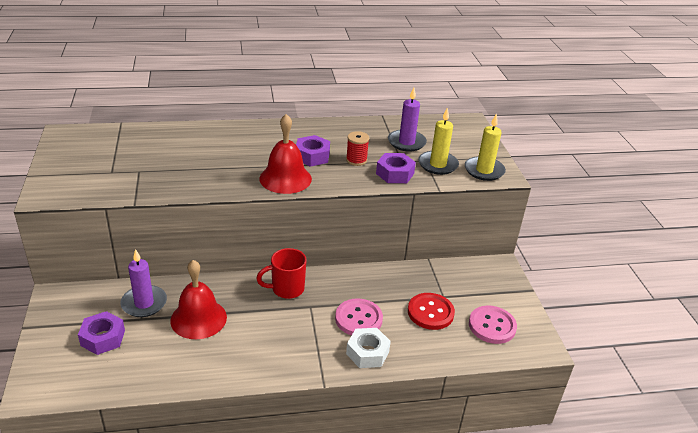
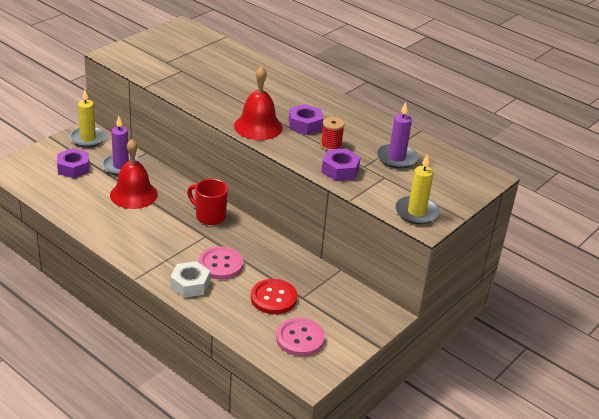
camera: 50 degrees right, 0 degrees up
yellow candle [418,107,459,175] -> yellow candle moved to [70,89,106,147]

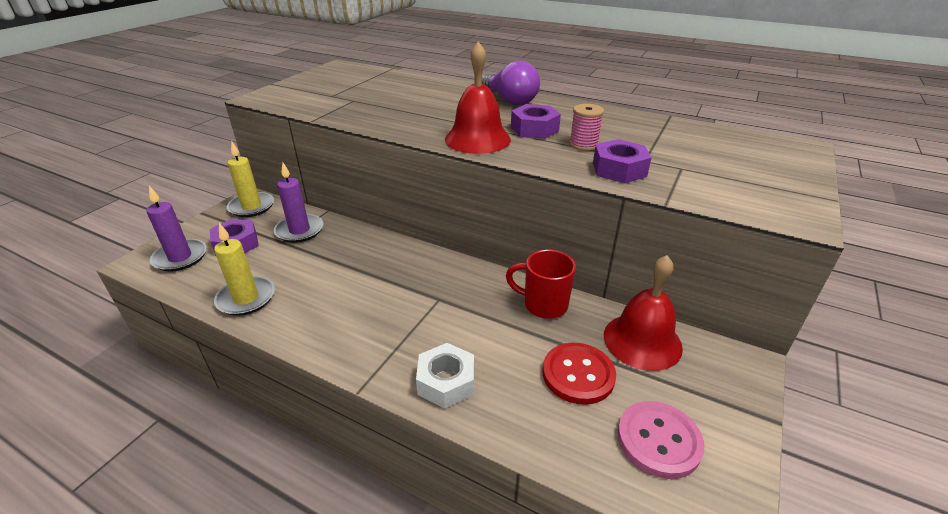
camera: 10 degrees left, 0 degrees up
red bell [110,139,158,209] -> red bell moved to [604,255,683,371]
red mug [187,179,228,225] -> red mug moved to [506,250,576,319]
pink button [198,246,243,280] -> none
red spool [321,117,345,150] -> pink spool [569,104,604,151]
purple candle [377,102,418,169] -> purple candle moved to [146,186,207,272]
yellow candle [395,154,440,224] -> yellow candle moved to [214,223,275,316]
none -> purple light bulb [482,61,540,105]

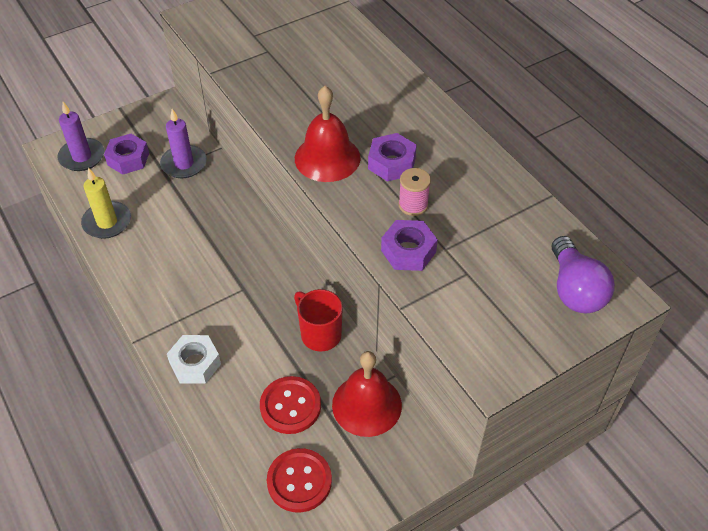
camera: 30 degrees right, 15 degrees up
yellow candle [227,141,274,217] -> none
purple light bulb [482,61,540,105] -> purple light bulb moved to [552,236,615,313]
pink button [617,401,705,479] -> red button [267,448,332,513]

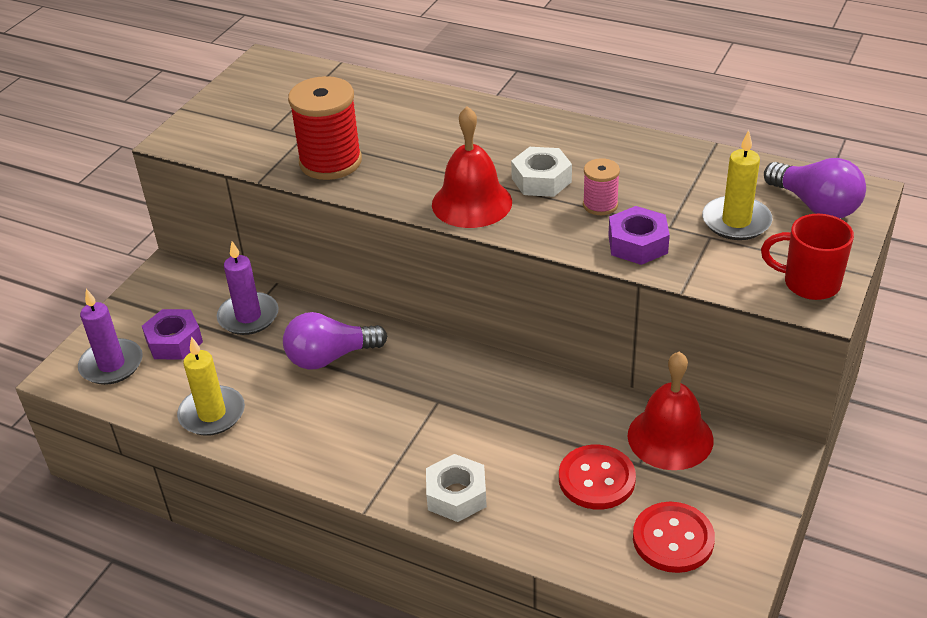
camera: 30 degrees left, 10 degrees down
red mug [294,289,343,352] -> red mug moved to [761,214,854,300]
purple nut [368,133,417,181] -> white nut [511,147,572,197]
none -> purple light bulb [283,312,387,370]
none -> red spool [288,76,362,180]
none -> yellow candle [702,130,772,240]

